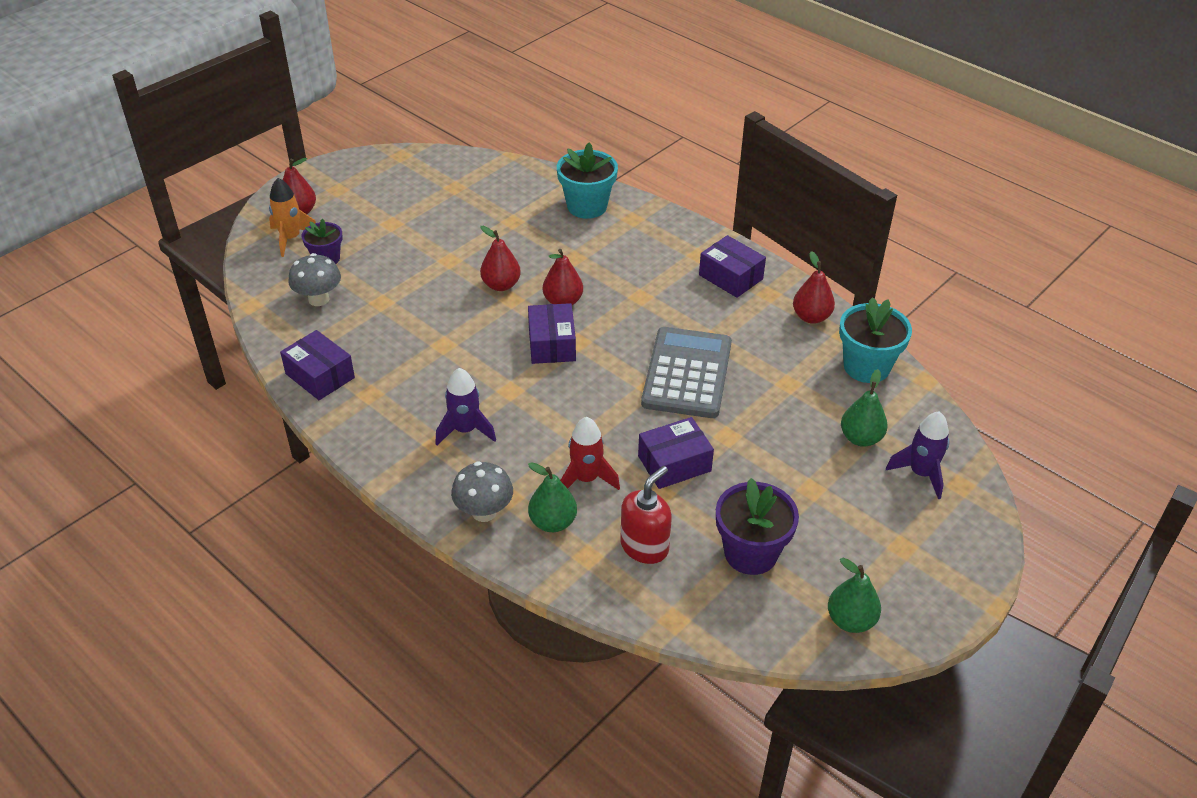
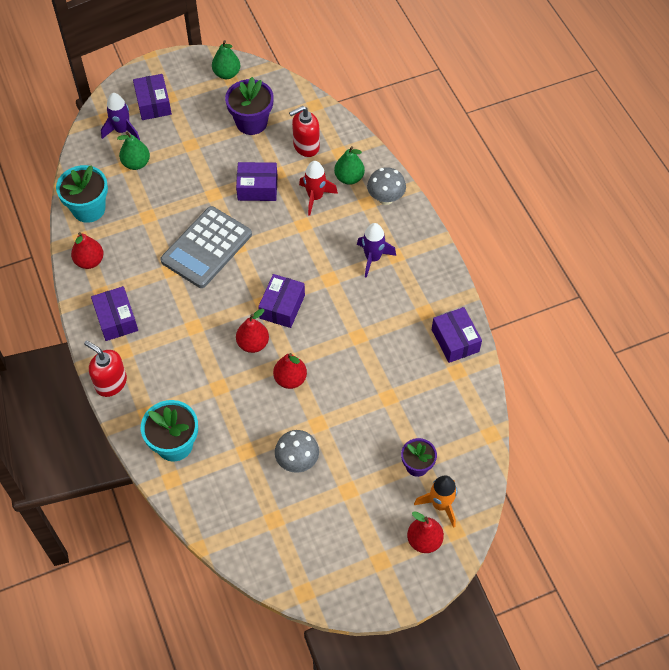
camera: 155 degrees left, 15 degrees up
grey mushroom [288,253,341,306] -> grey mushroom moved to [275,430,319,473]
none -> red soap dispenser [84,340,127,397]
none -> purple box [133,74,172,120]

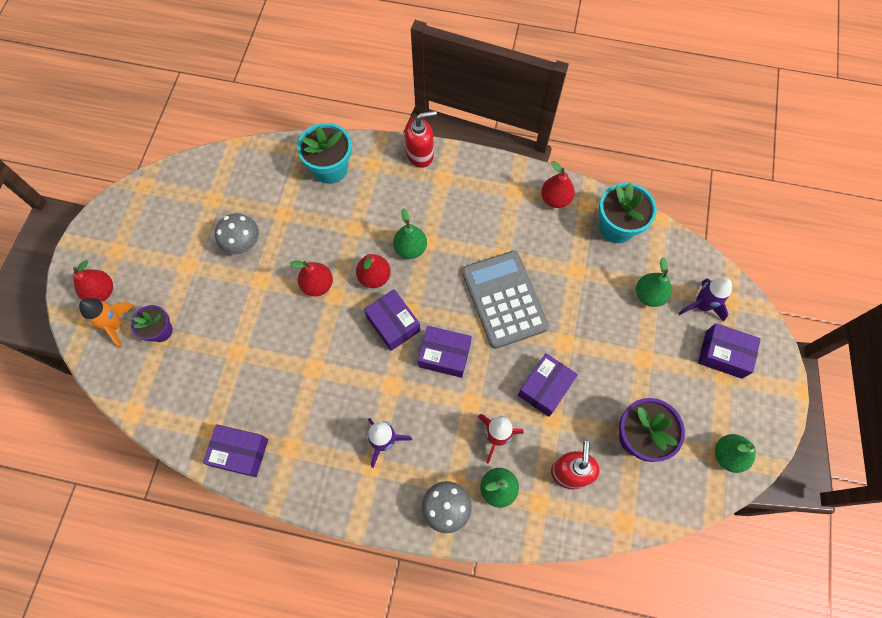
camera: 125 degrees right, 10 degrees up
purple box [91,286,138,341] -> purple box moved to [418,326,472,378]
none -> green pear [393,208,427,259]

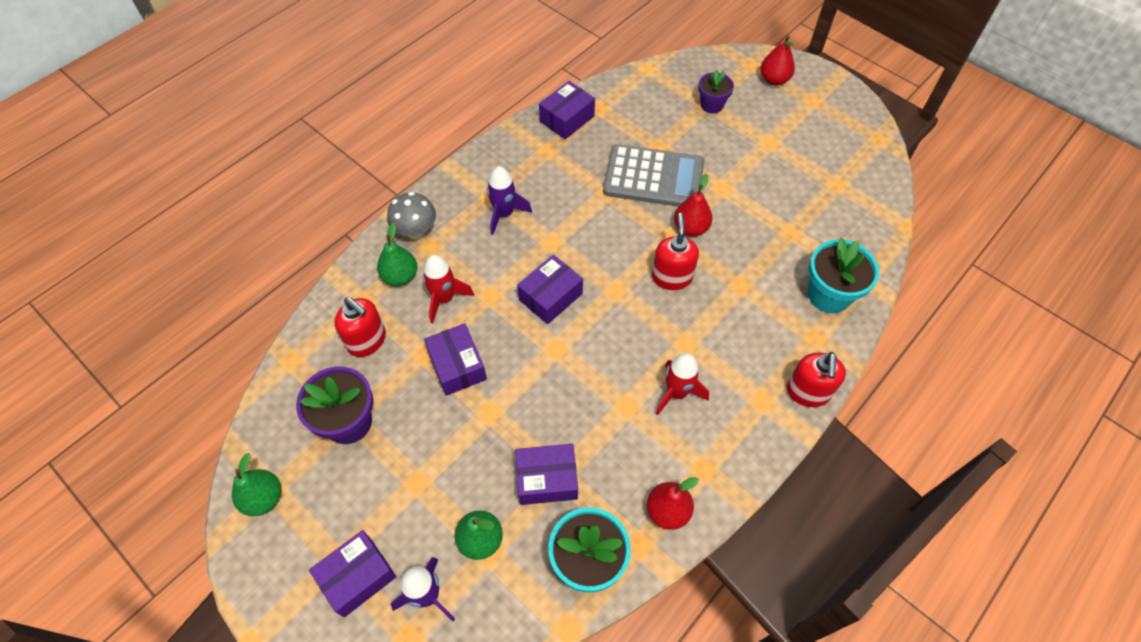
camera: 120 degrees right, 10 degrees down
orange rocket [79,298,135,348] -> none
grey mushroom [215,213,259,255] -> none
red pear [356,254,391,288] -> red soap dispenser [652,213,699,290]
purple box [364,289,420,351] -> purple box moved to [515,444,578,505]
green pear [393,208,427,259] -> none
grey calculator [462,251,549,349] -> grey calculator moved to [603,144,704,207]
none -> red rocket [656,353,709,415]

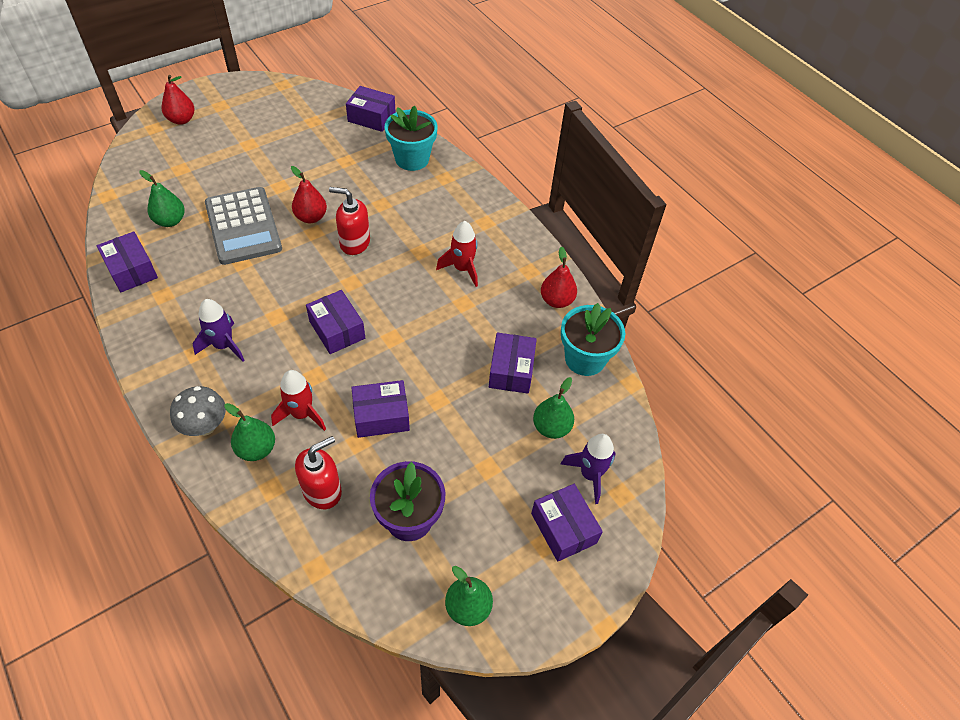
camera: 80 degrees left, 5 degrees down
grey calculator [603,144,704,207] -> grey calculator turned 135 degrees clockwise [205,187,282,265]
purple flower pot [699,69,734,114] -> none
red soap dispenser [786,352,846,407] -> none
none -> green pear [139,170,185,227]
none -> purple box [346,86,396,132]

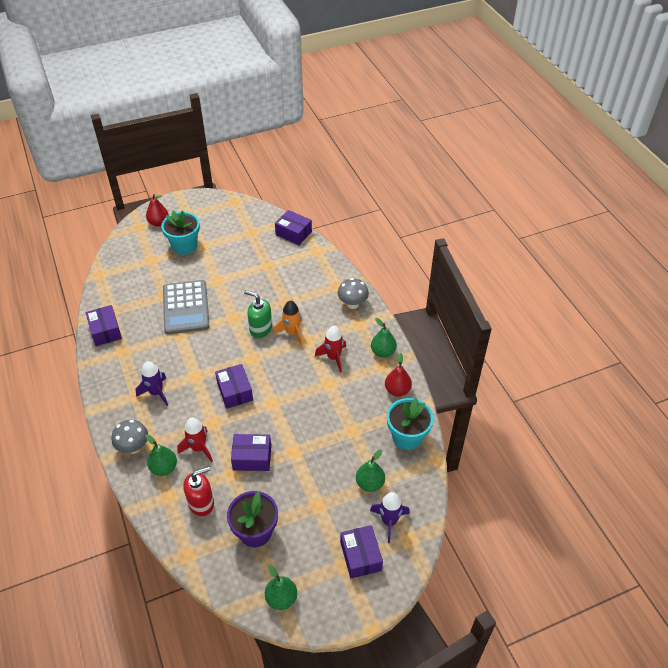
camera: 15 degrees right, 5 degrees down
green pear [139,170,185,227] -> green pear moved to [371,318,397,358]
red pear [291,166,327,223] -> none
red soap dispenser [329,187,370,255] -> green soap dispenser [244,290,272,338]
turquoise flower pot [385,106,438,171] -> turquoise flower pot moved to [161,210,200,255]
purple box [489,332,537,394] -> none
none -> orange rocket [273,300,303,346]
none -> grey mushroom [338,278,369,309]

